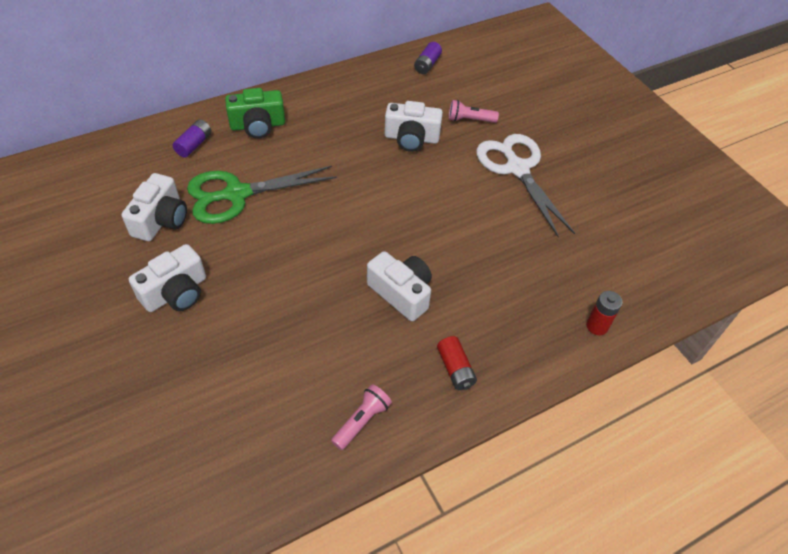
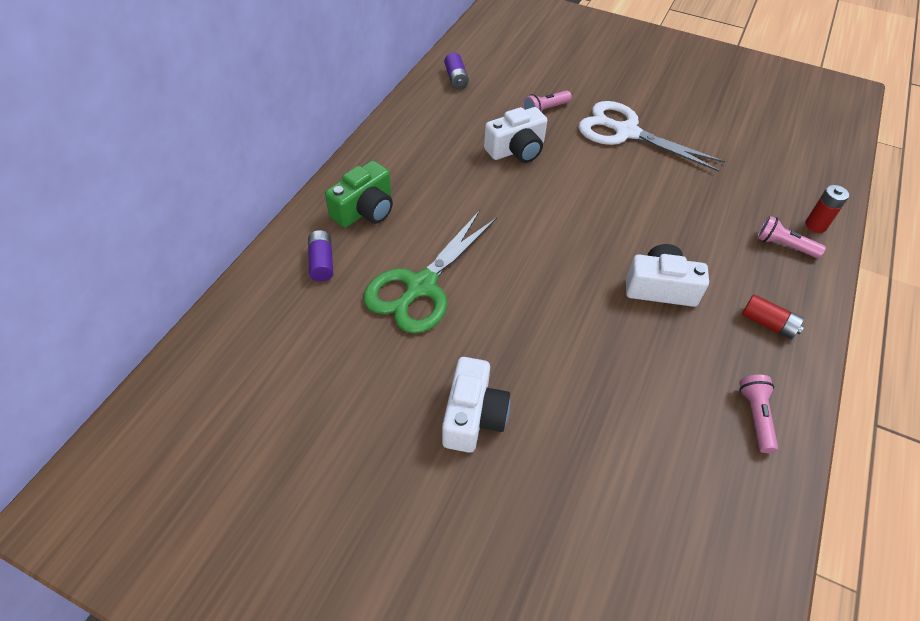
camera: 35 degrees left, 0 degrees up
white camera [122,173,187,241] -> none
none -> pink flashlight [757,216,826,258]

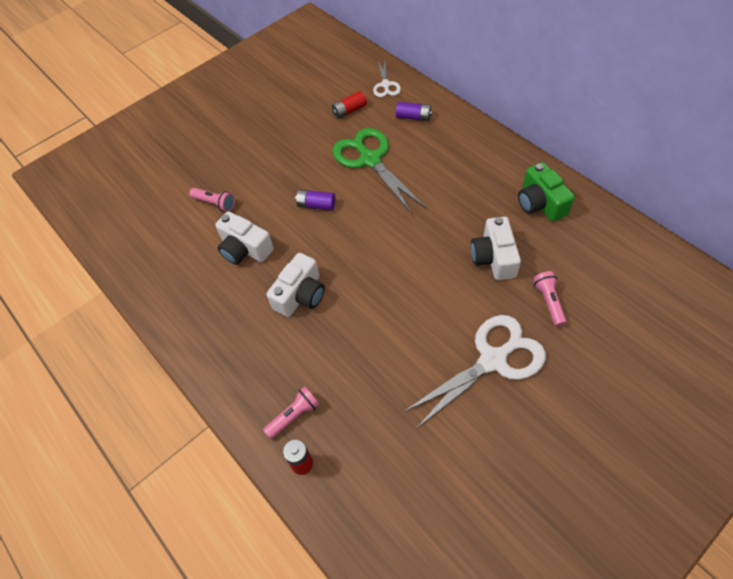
camera: 120 degrees right, 5 degrees up
green camera [325,161,393,228] -> green camera moved to [518,162,575,221]
white camera [442,357,510,453] -> white camera moved to [215,212,274,265]
purple battery [444,53,469,89] -> purple battery moved to [295,190,335,210]
pink flashlight [739,375,778,453] -> pink flashlight moved to [189,188,235,212]
red battery [742,294,804,339] -> red battery moved to [332,91,367,119]
none -> white scissors [373,59,401,97]

